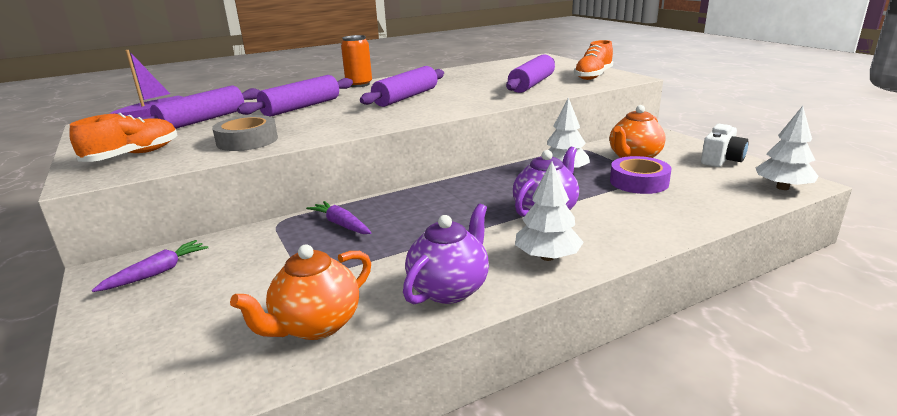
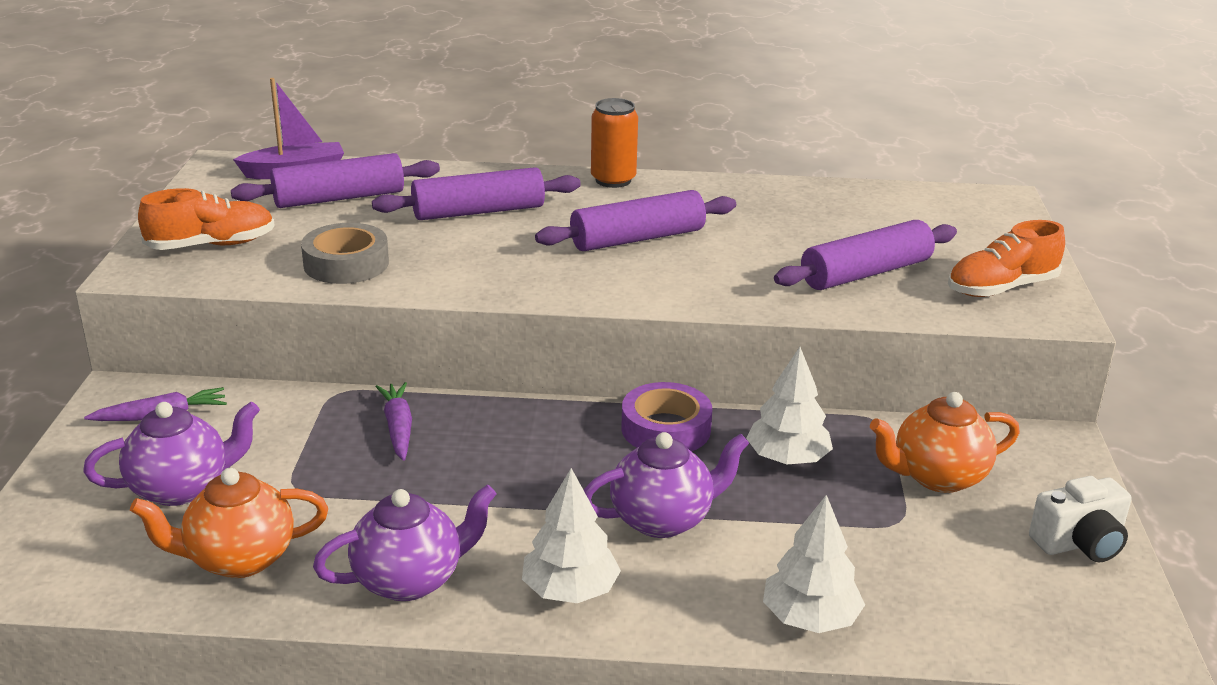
camera: 30 degrees right, 5 degrees up
purple tape [610,156,672,194] -> purple tape moved to [621,382,712,452]
white tree [756,106,819,190] -> white tree moved to [763,495,865,633]
none -> purple teapot [83,402,260,506]

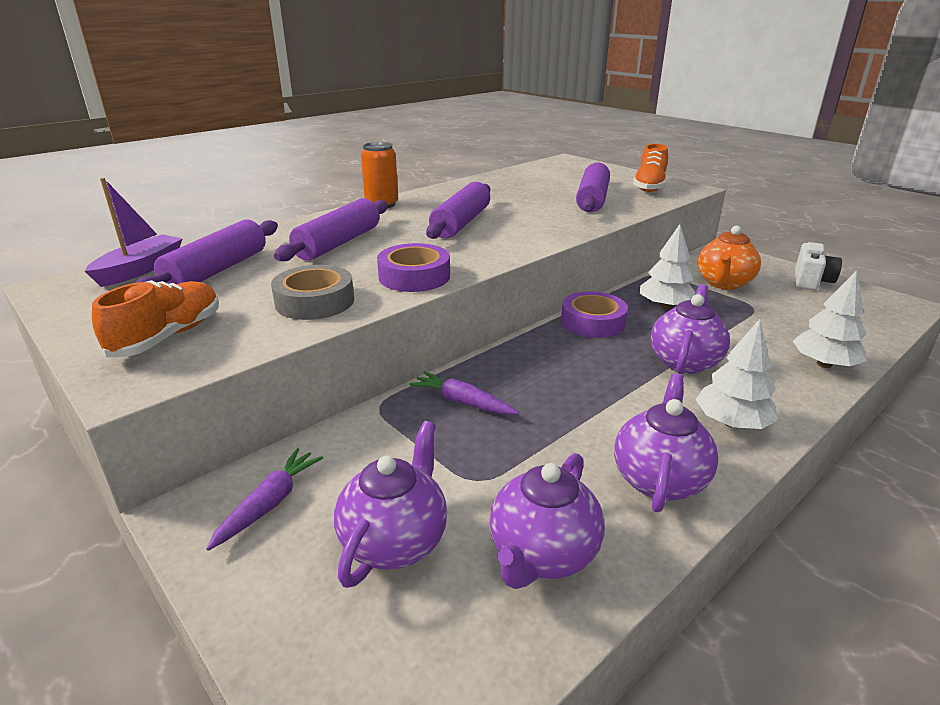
camera: 45 degrees left, 0 degrees up
orange teapot [130,468,328,578] -> purple teapot [490,453,605,589]
none -> purple tape [377,243,450,292]

